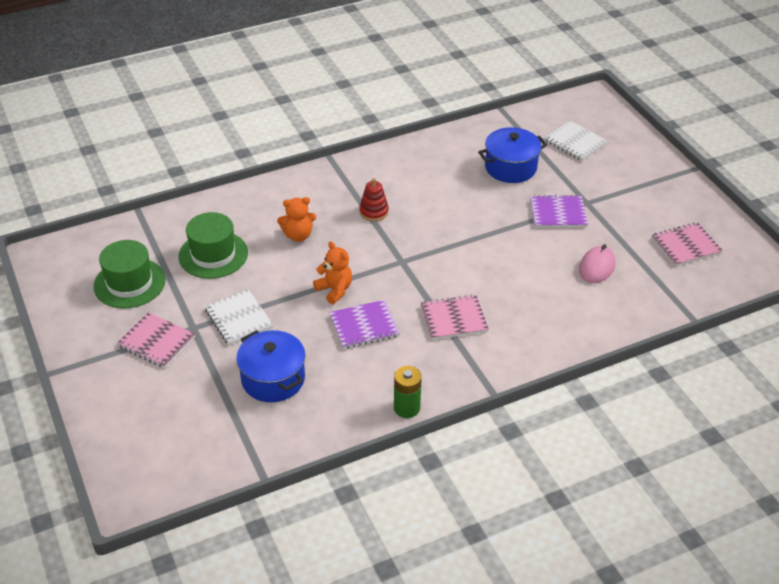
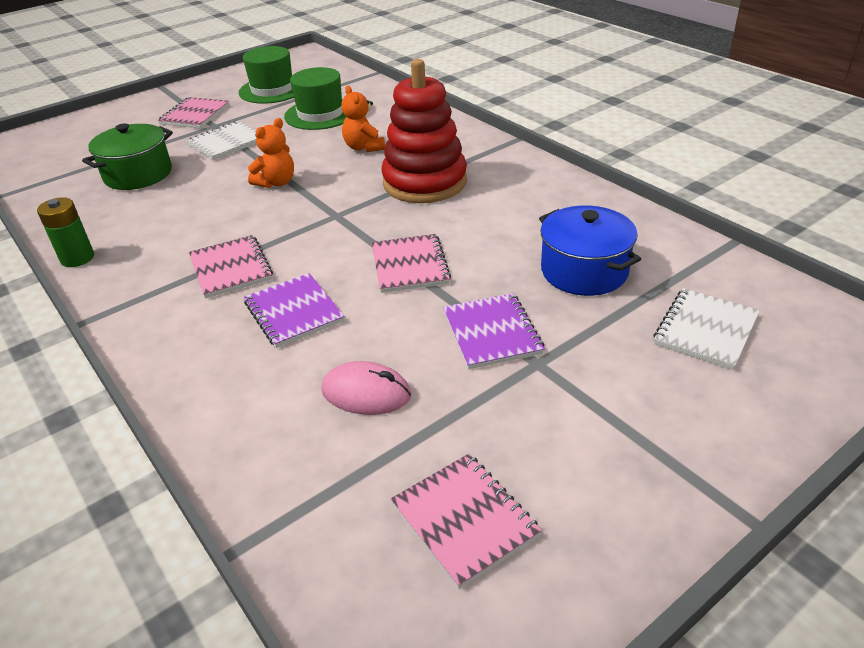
camera: 80 degrees right, 5 degrees down
blue pot [236,330,305,402] -> green pot [82,124,173,190]
purple notebook [329,300,400,349] -> purple notebook moved to [244,273,344,348]
red stacking toy [359,178,389,221] -> red stacking toy [381,59,467,203], size x2.21
none -> pink notebook [372,234,451,293]

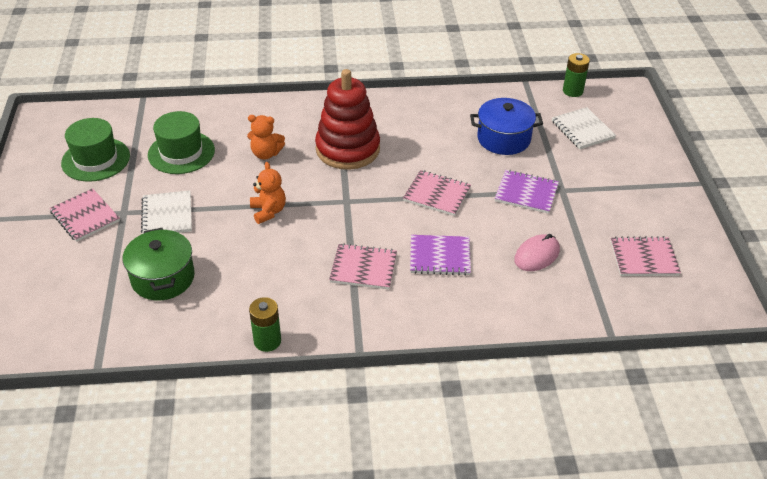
camera: 60 degrees left, 5 degrees up
none -> green battery [563,53,590,97]

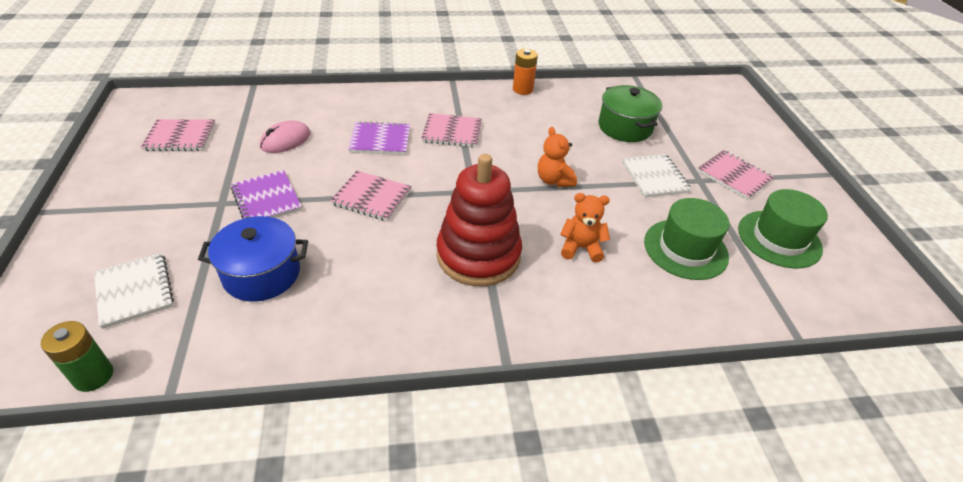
camera: 175 degrees right, 0 degrees up
green battery [249,297,281,352] -> orange battery [513,49,538,95]
purple notebook [495,170,559,214] -> purple notebook turned 45 degrees clockwise [231,170,302,219]

